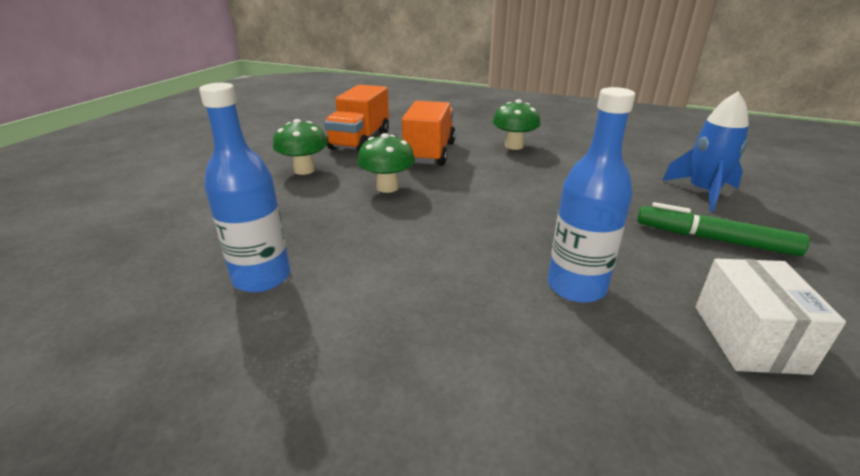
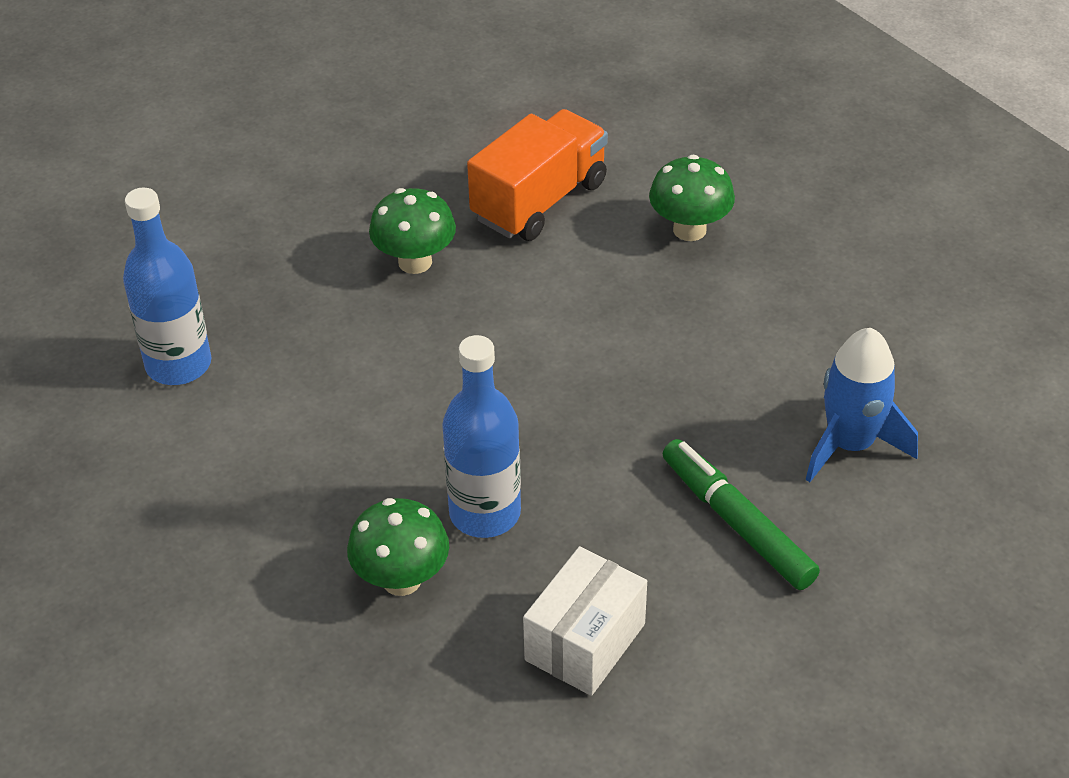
camera: 30 degrees right, 15 degrees up
green mushroom [273,119,328,175] -> green mushroom moved to [347,498,449,596]
orange truck [324,85,389,152] -> none

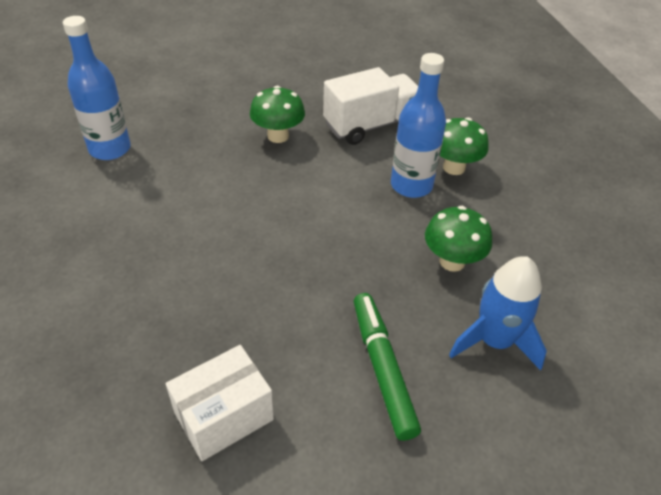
camera: 20 degrees right, 0 degrees up
green mushroom [347,498,449,596] -> green mushroom moved to [425,206,492,272]
blue bottle [442,335,521,538] -> blue bottle moved to [391,53,446,198]
orange truck [467,109,608,241] -> white truck [323,67,418,145]

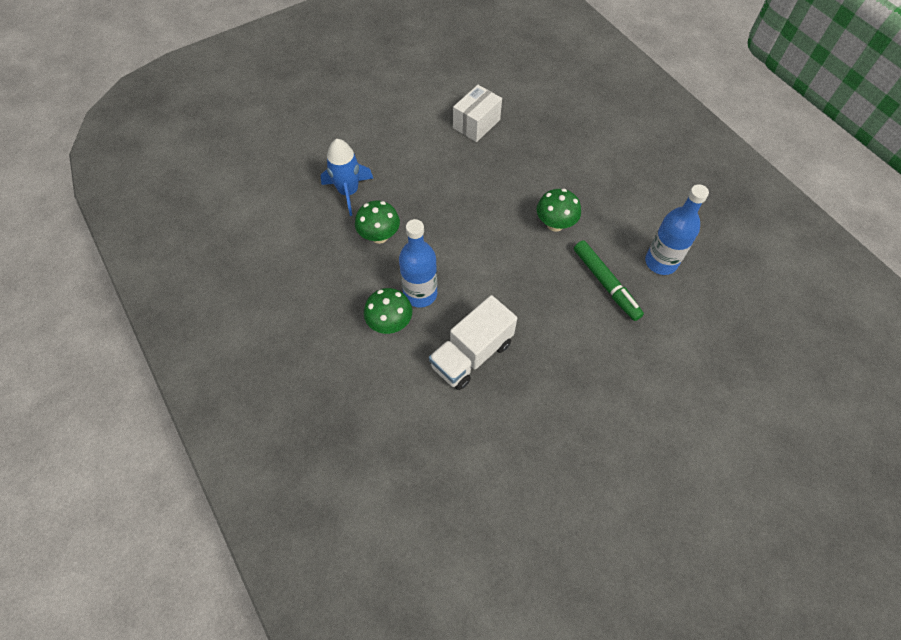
camera: 165 degrees right, 15 degrees up
green mushroom [250,86,305,143] -> green mushroom moved to [537,189,581,232]
green marker [354,293,421,441] -> green marker moved to [574,240,644,321]

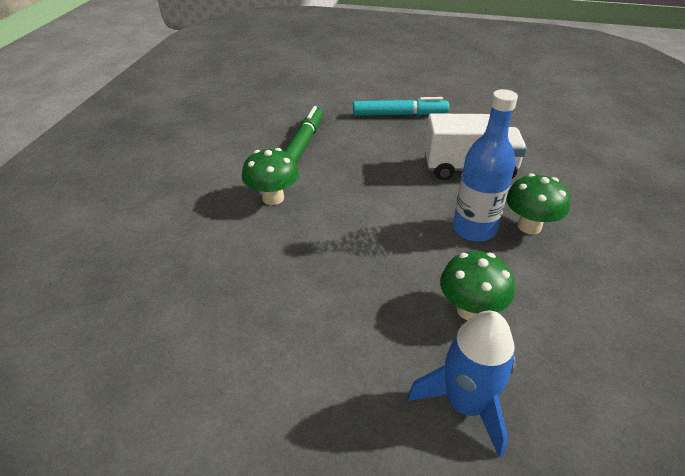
camera: 135 degrees left, 20 degrees down
white box [453,85,502,142] -> none
blue bottle [645,184,709,275] -> none
none -> turquoise marker [353,97,449,116]

